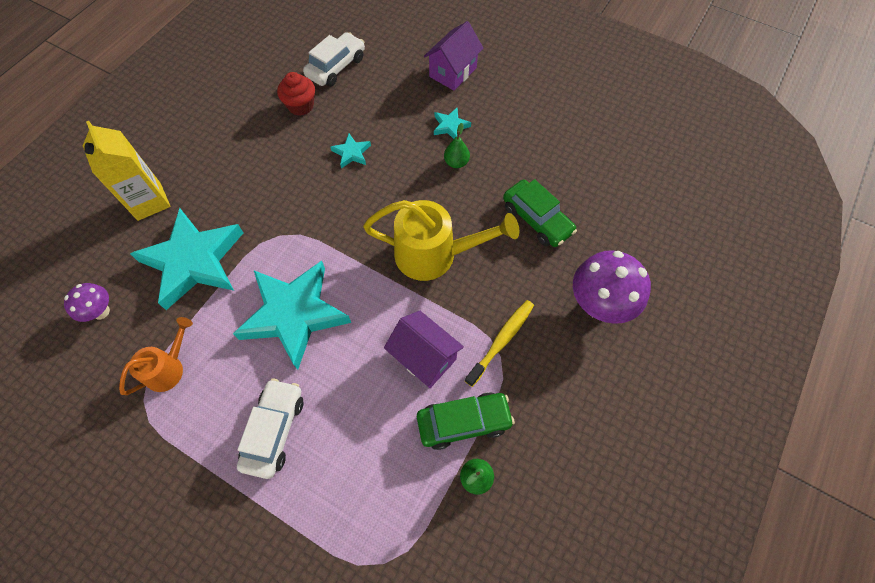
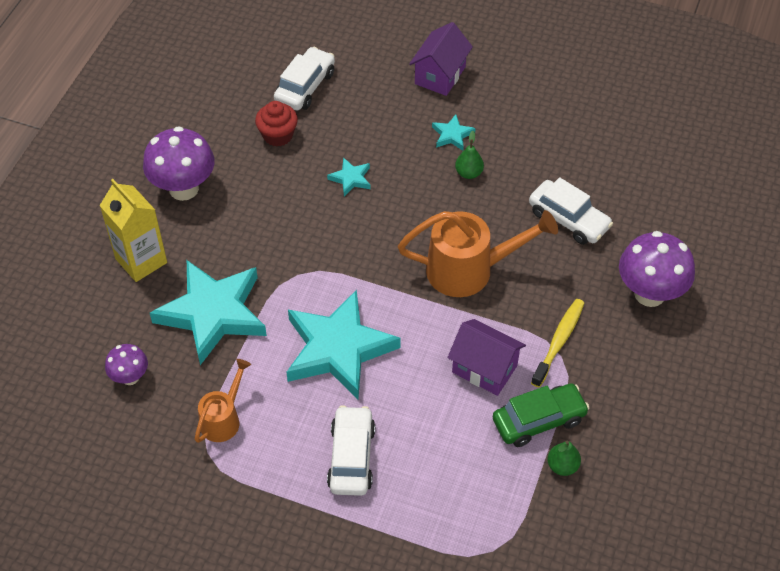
camera: 10 degrees left, 10 degrees down
yellow watering can [363,200,519,281] -> orange watering can [398,210,558,297]
green car [503,179,577,247] -> white car [529,177,613,245]
none -> purple mushroom [143,126,214,201]

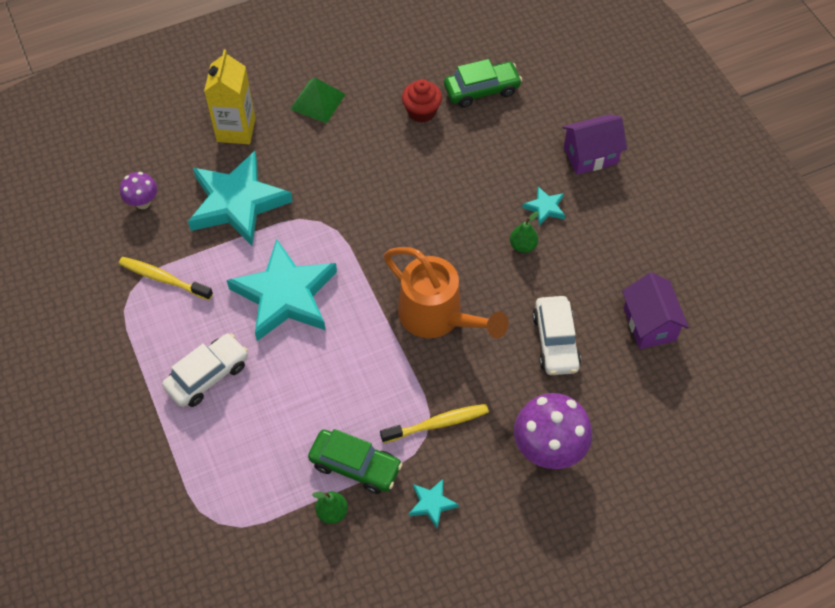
camera: 45 degrees right, 5 degrees up
purple mushroom [143,126,214,201] -> green pyramid [290,78,346,123]
orange watering can [195,359,251,443] -> yellow toothbrush [119,257,213,300]
white car [274,47,335,111] -> green car [444,59,522,108]
turquoise star [327,157,370,196] -> turquoise star moved to [409,479,459,529]
purple house [447,319,526,396] -> purple house moved to [622,272,689,349]

